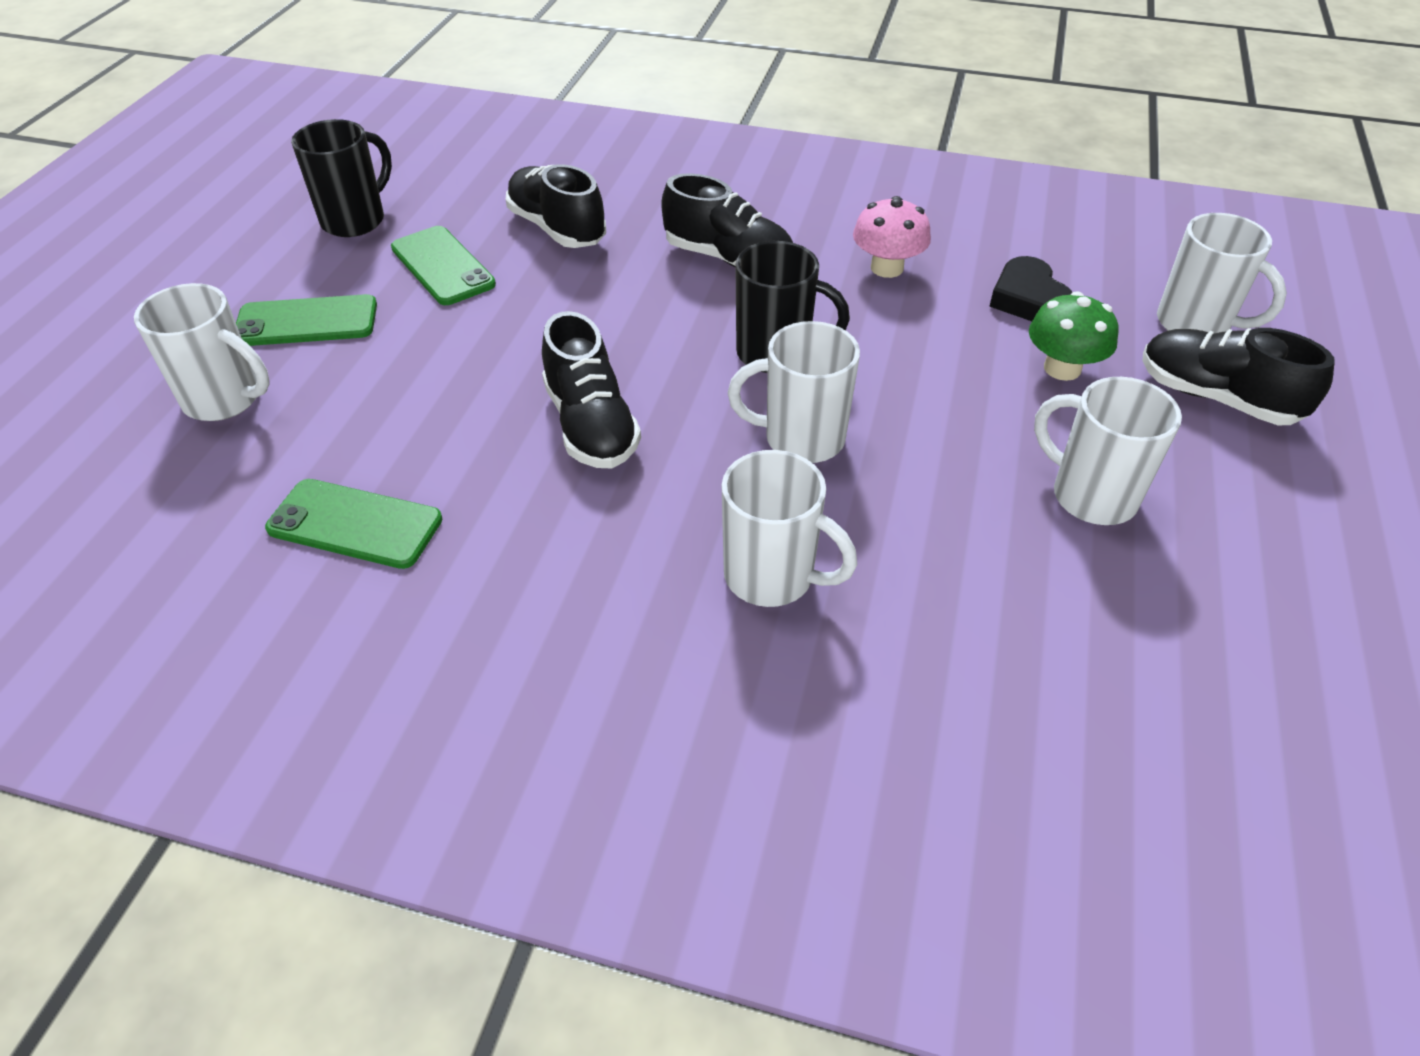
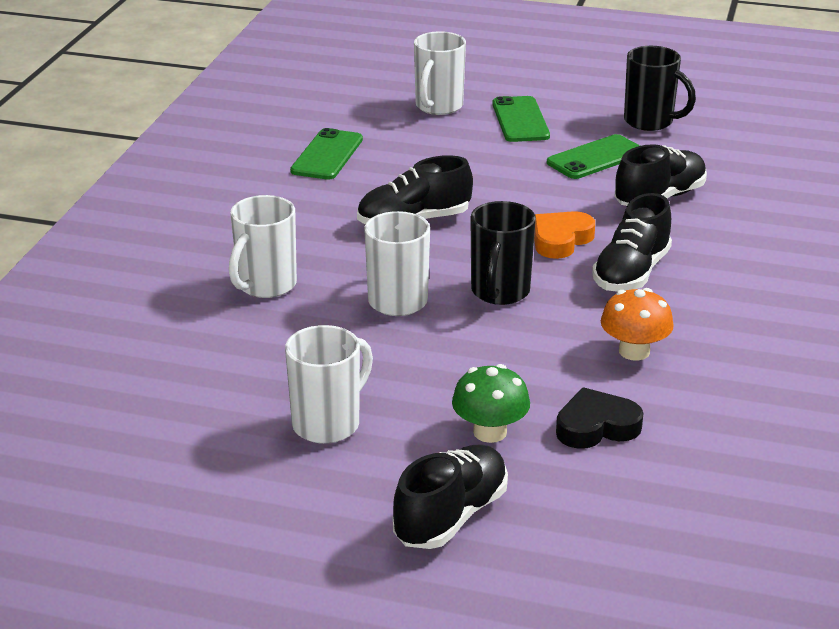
camera: 90 degrees right, 15 degrees down
pink mushroom [853,196,931,278] -> orange mushroom [601,288,674,361]
white mug [1157,213,1287,333] -> none
none -> orange heart [534,211,595,259]

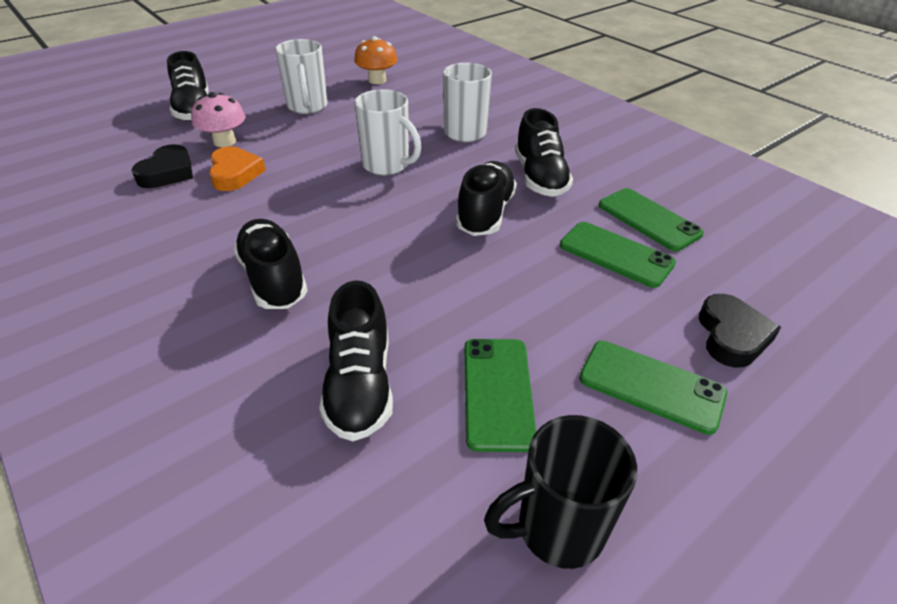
camera: 125 degrees right, 10 degrees up
white mug [414,31,466,115] -> black heart [699,294,781,368]
green mushroom [452,364,530,443] -> pink mushroom [191,92,245,147]
black mug [470,201,536,305] -> none
orange heart [534,211,595,259] -> orange heart moved to [209,146,266,191]
orange mushroom [601,288,674,361] -> orange mushroom moved to [354,36,397,84]
none -> black shoe [515,108,573,197]
none -> green phone [560,222,676,288]

